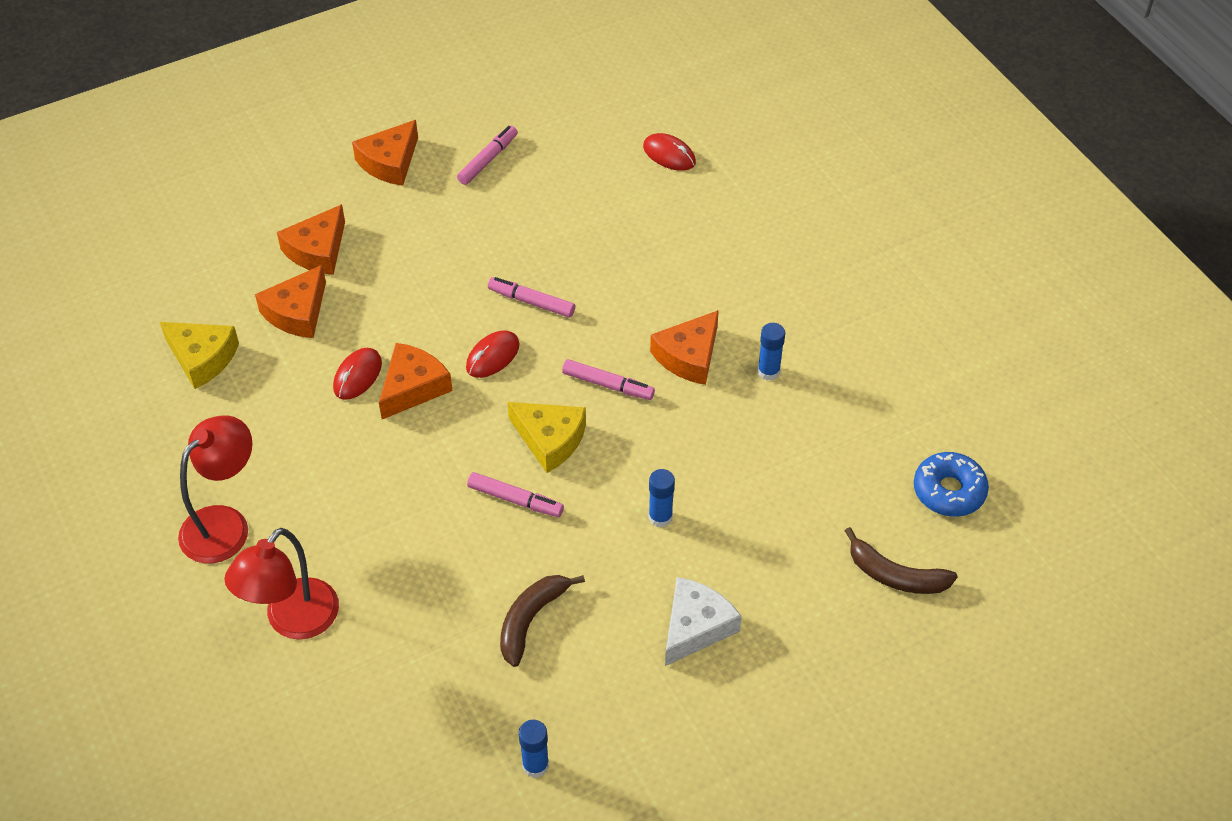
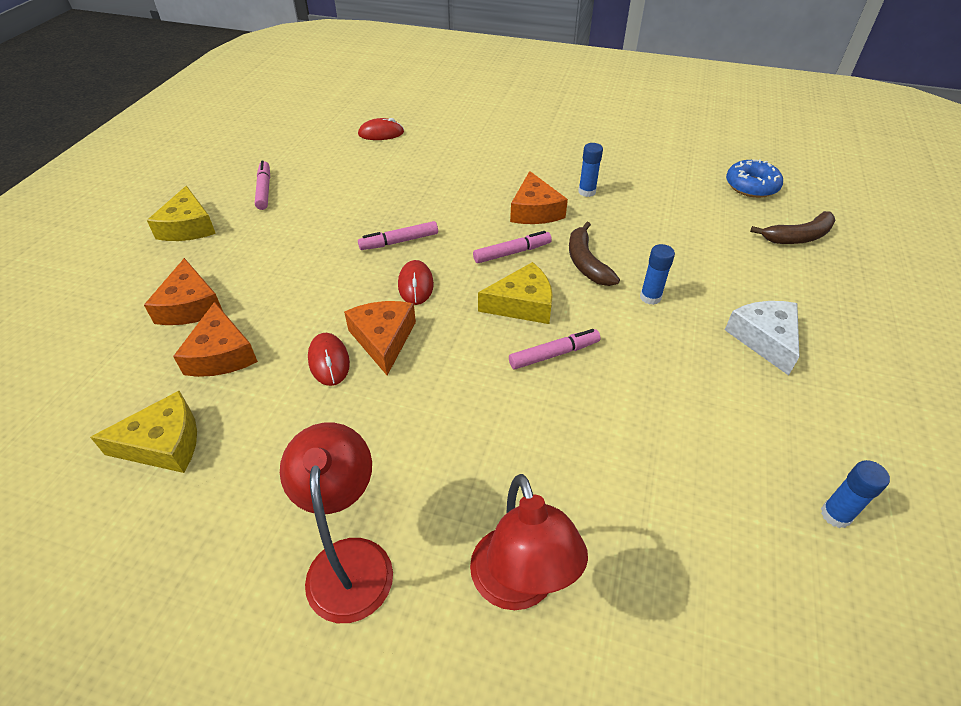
camera: 45 degrees left, 5 degrees down
orange cheese [352,120,418,186] -> yellow cheese [147,186,216,241]
brown banana [500,575,585,667] -> brown banana moved to [569,222,620,286]

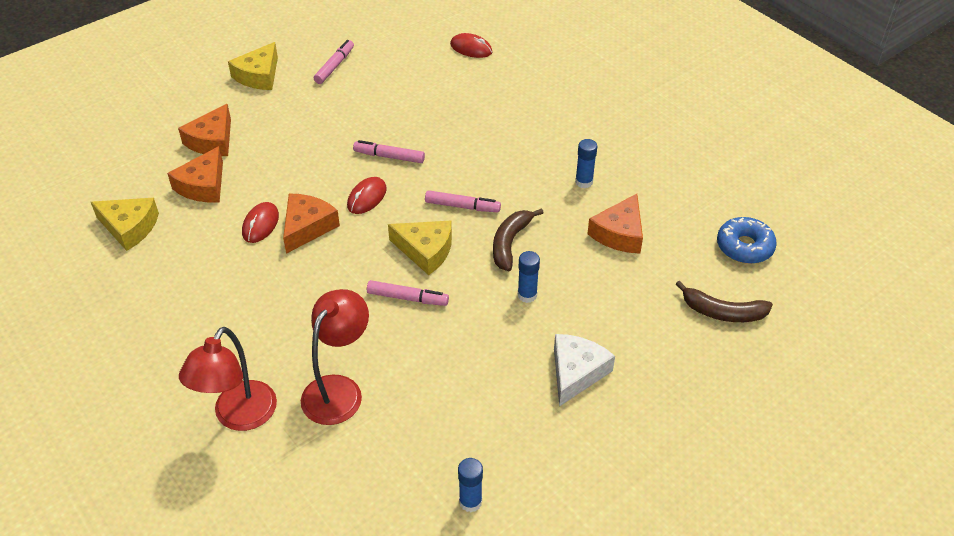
camera: 35 degrees right, 0 degrees up
red lamp [280,422,393,623] -> red lamp moved to [301,289,369,425]
orange cheese [510,171,568,224] -> orange cheese moved to [587,194,643,254]

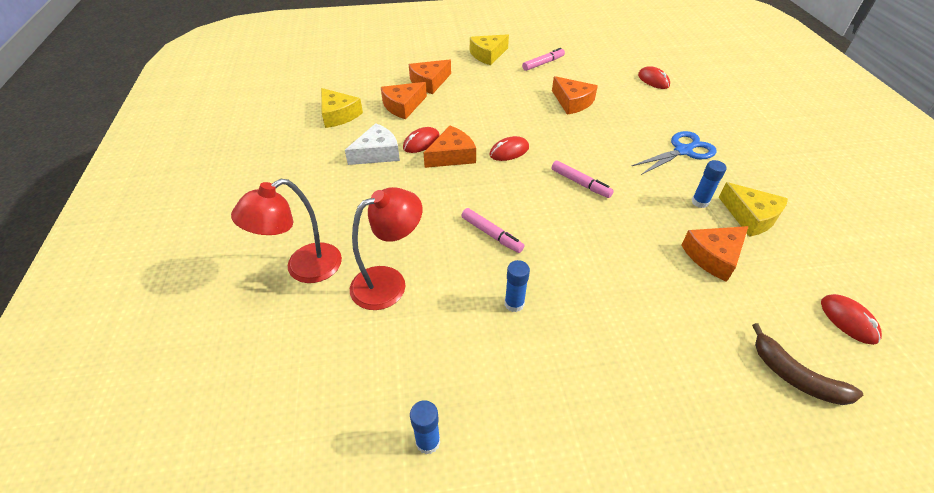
camera: 30 degrees right, 0 degrees up
pink marker [353,140,425,163] -> none
yellow cheese [388,221,452,275] -> yellow cheese moved to [719,182,788,237]
brown banana [493,208,544,271] -> none
blue glue stick [518,251,540,303] -> blue glue stick moved to [505,260,530,312]
white cheese [554,334,615,406] -> white cheese moved to [345,123,400,165]
blue donut [717,217,777,264] -> red mouse [821,294,882,345]
none -> orange cheese [552,76,598,115]
none -> blue scissors [632,131,717,175]

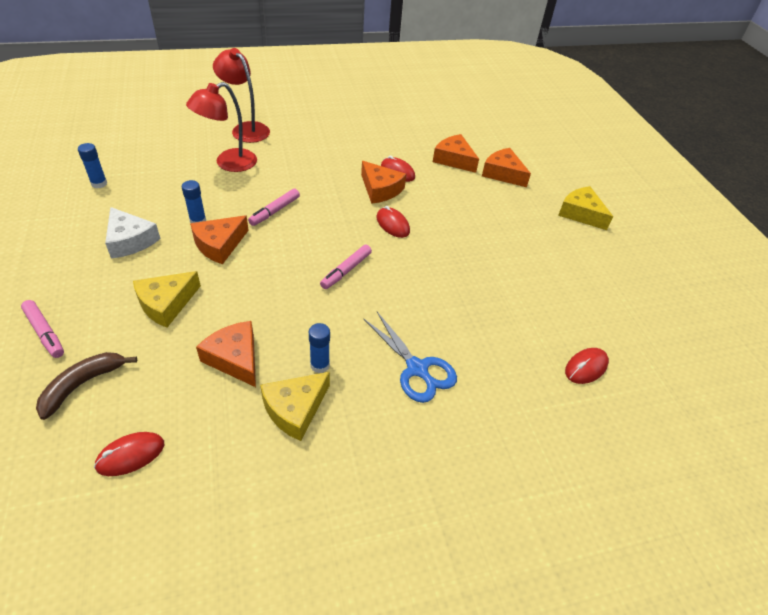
camera: 80 degrees right, 0 degrees up
yellow cheese [321,88,363,128] -> yellow cheese moved to [133,271,201,328]
white cheese [345,123,400,165] -> white cheese moved to [105,207,161,259]
red lamp [350,187,422,310] -> red lamp turned 90 degrees clockwise [186,82,257,172]
pink marker [522,48,565,71] -> pink marker moved to [21,300,64,358]
orange cheese [552,76,598,115] -> orange cheese moved to [190,215,249,264]

